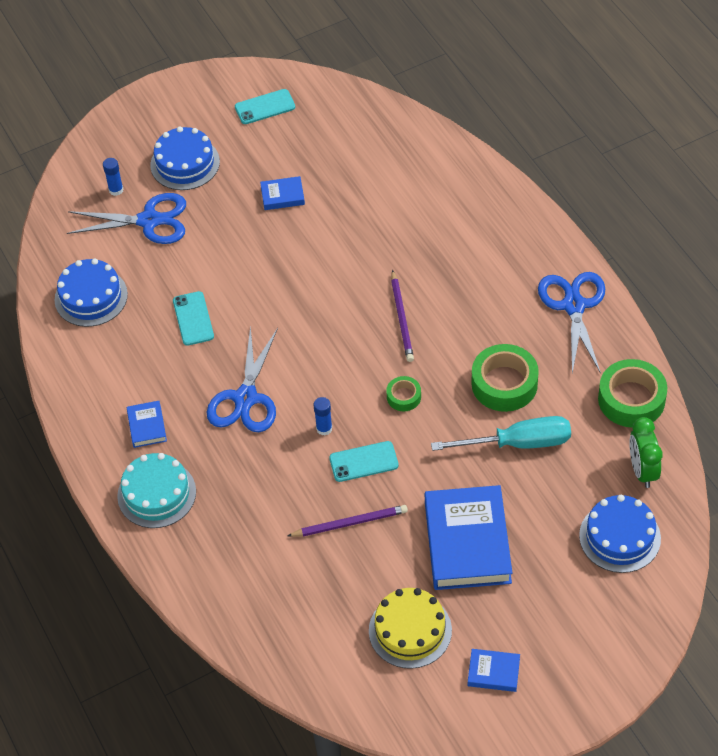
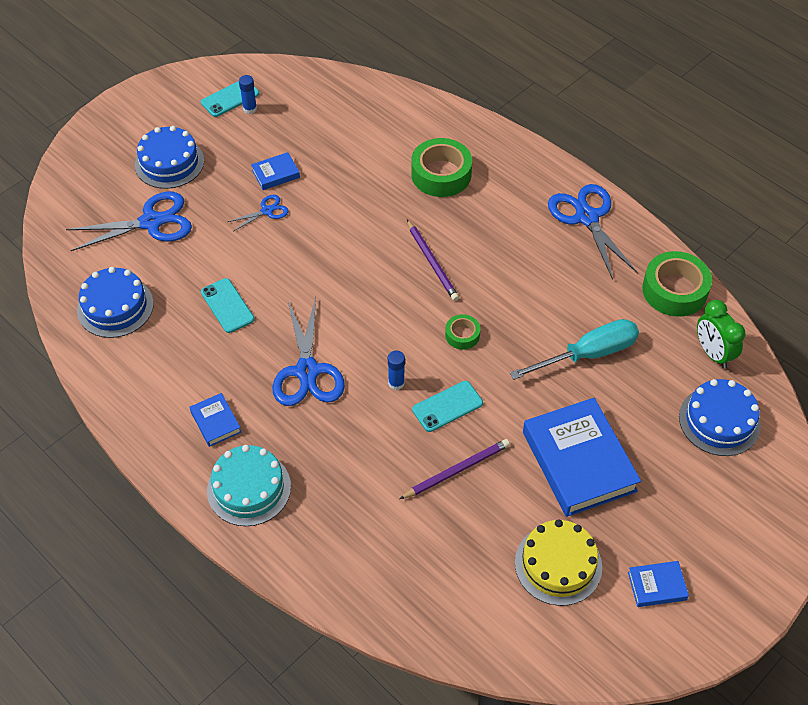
camera: 20 degrees left, 0 degrees up
blue glue stick [103,158,124,196] -> blue glue stick moved to [239,75,257,114]
green tape [471,344,539,412] -> green tape moved to [411,138,472,197]
none -> blue scissors [228,195,289,232]

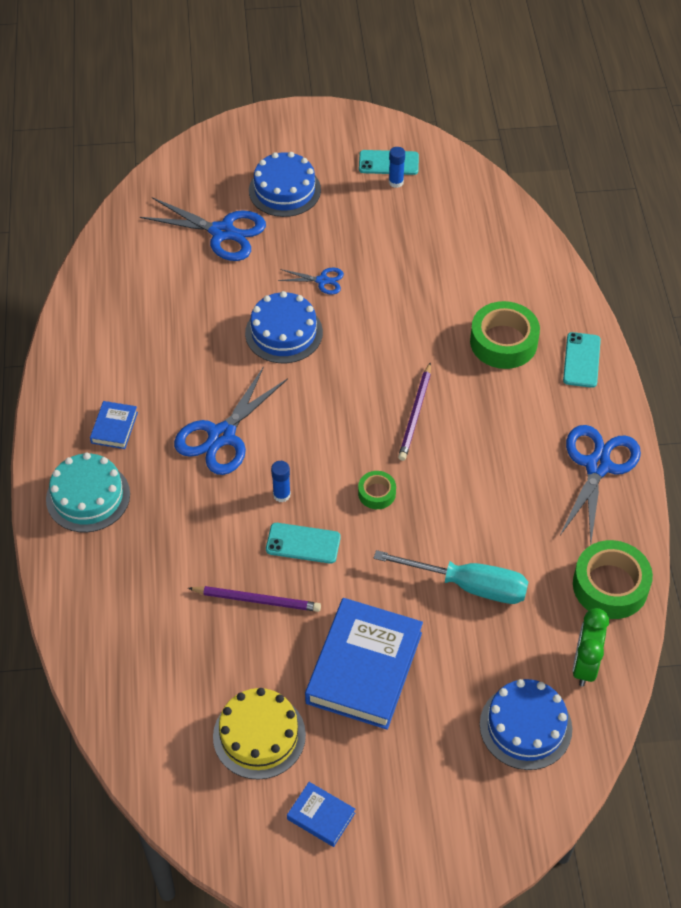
camera: 40 degrees right, 0 degrees up
blue cake [77,267,154,338] -> blue cake moved to [245,291,323,363]
turquoise phone [201,278,254,333] -> turquoise phone moved to [563,332,601,388]
blue book [251,152,300,190] -> none

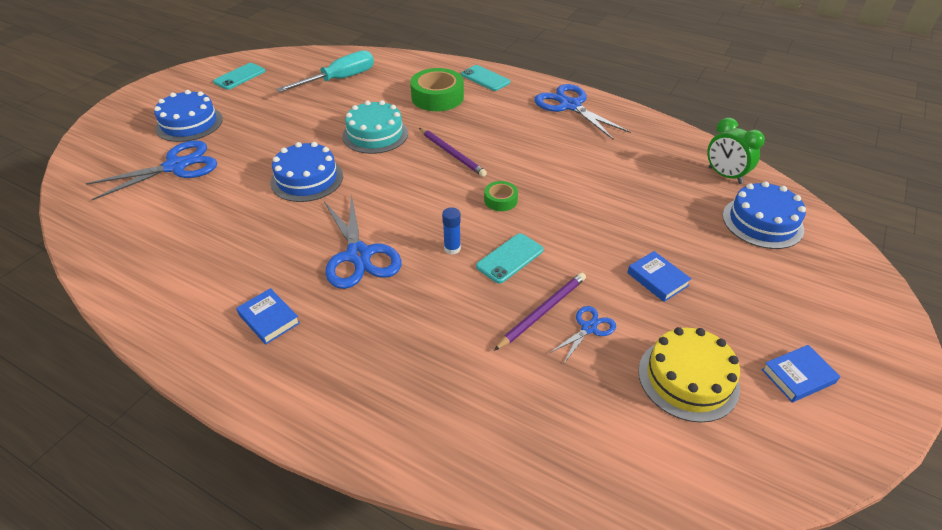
camera: 55 degrees left, 10 degrees down
turquoise cake [46,453,130,532] -> turquoise cake moved to [342,100,408,154]
blue scissors [278,268,344,295] -> blue scissors moved to [550,306,616,363]
blue book [305,598,423,730] -> blue book [627,251,691,302], size x0.46
turquoise screwdriver [374,550,528,604] -> turquoise screwdriver moved to [276,50,374,93]
blue glue stick [389,147,405,188] -> none
green tape [573,540,653,619] -> none

